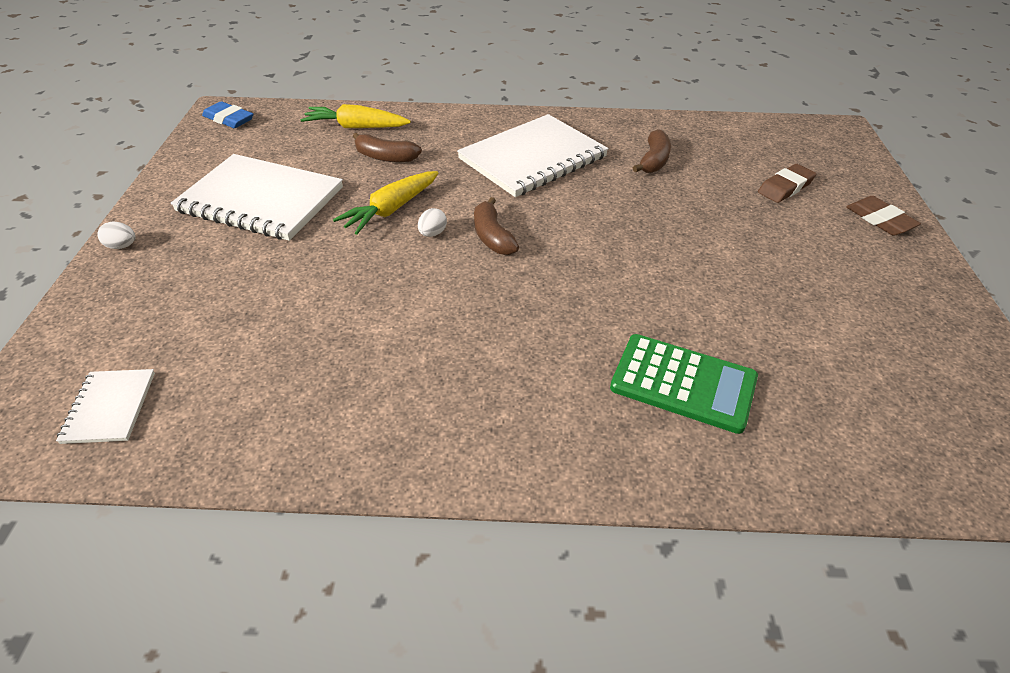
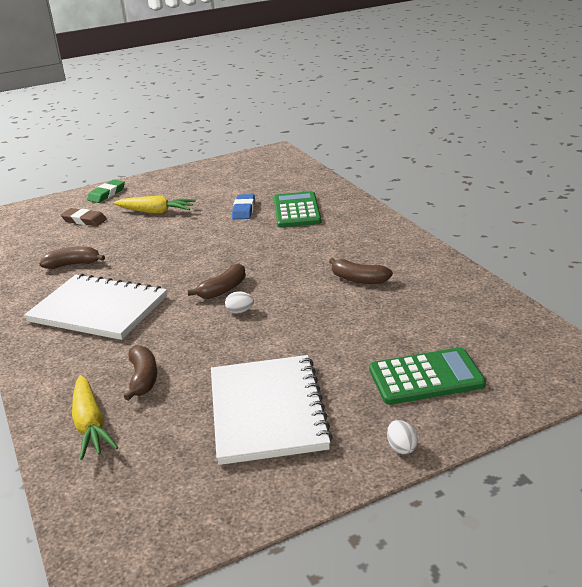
camera: 115 degrees left, 15 degrees down
white notebook [56,369,155,444] -> none
blue eraser [202,101,254,128] -> blue eraser moved to [232,194,255,219]
yellow carrot [333,171,438,235] -> yellow carrot moved to [113,195,196,214]
brown eraser [846,196,921,236] -> green eraser [87,180,125,203]
none -> brown banana [329,258,393,284]
none -> green calculator [369,347,486,405]

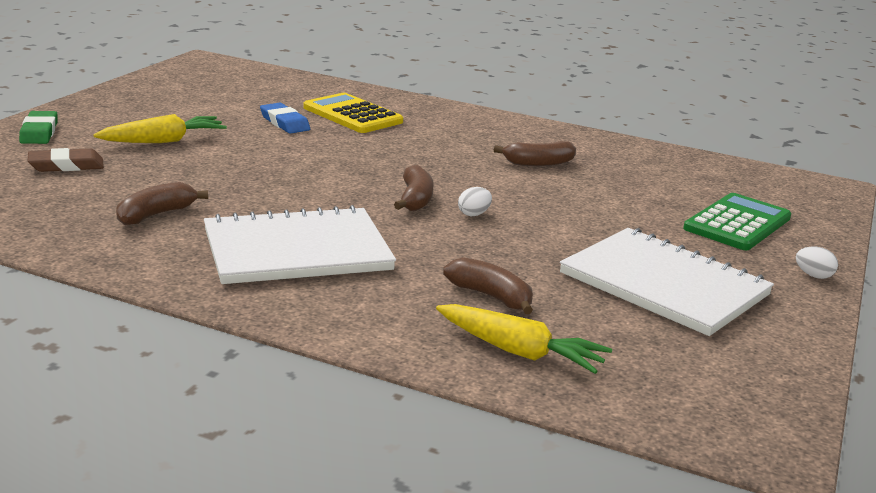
camera: 45 degrees left, 5 degrees down
green calculator [274,191,321,228] -> yellow calculator [303,93,403,133]

